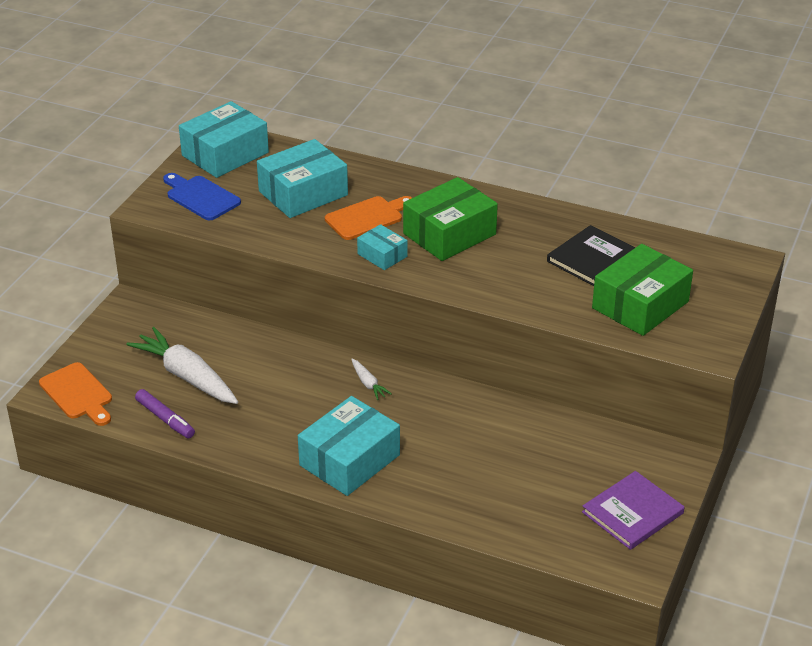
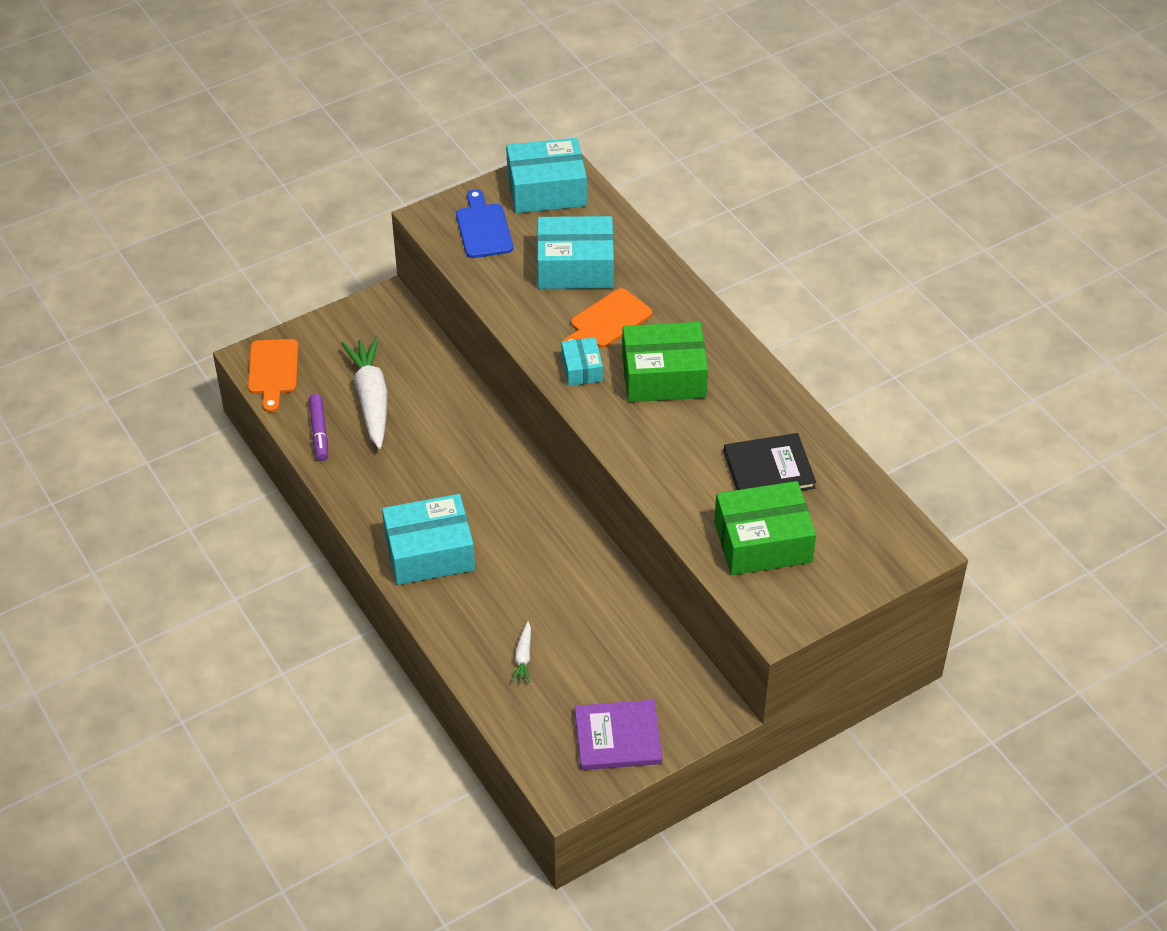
camera: 35 degrees right, 10 degrees up
orange cutting board [325,196,412,240] -> orange cutting board turned 135 degrees clockwise [563,288,652,348]
white carrot [351,359,392,400] -> white carrot moved to [511,621,531,683]

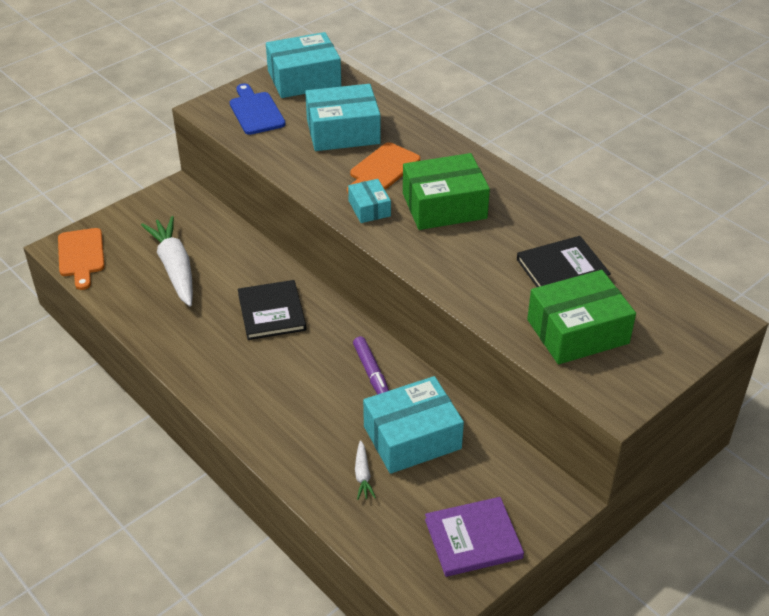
camera: 10 degrees left, 5 degrees down
purple marker [309,394,328,461] -> purple marker moved to [353,336,389,395]
turquoise box [382,494,475,585] -> turquoise box moved to [363,376,464,474]
none -> black book [238,280,306,340]

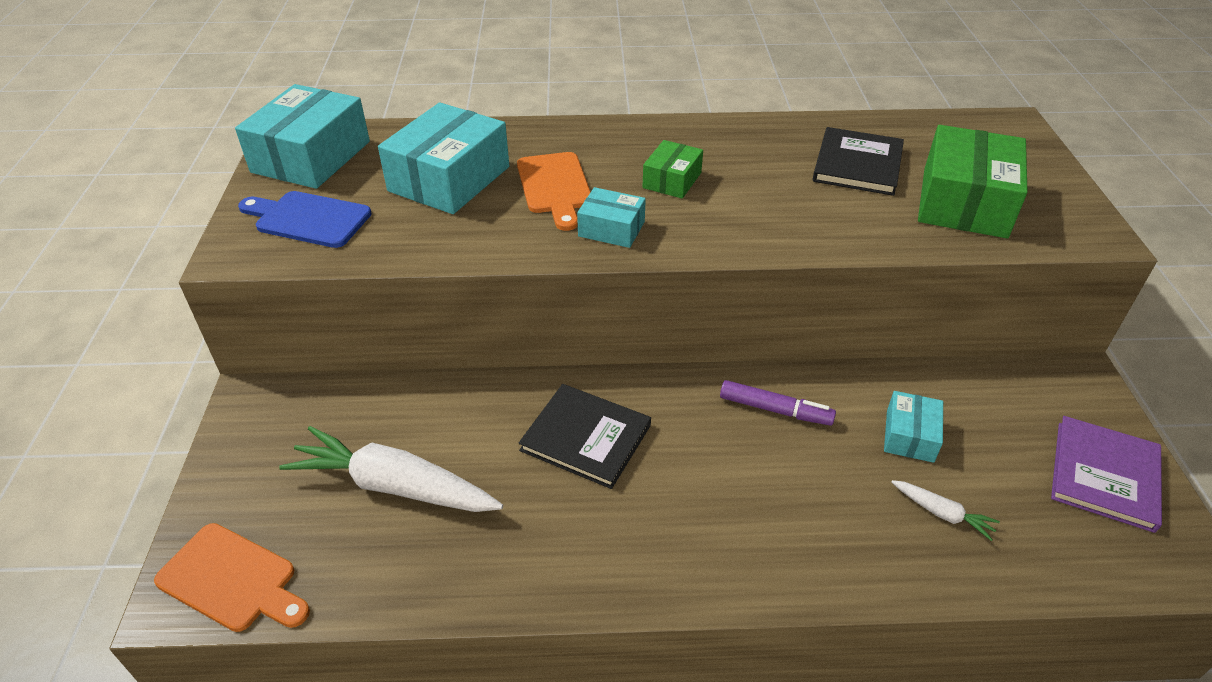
camera: 50 degrees left, 0 degrees up
turquoise box [363,376,464,474] -> turquoise box [884,391,943,463], size x0.53
green box [403,153,490,230] -> green box [642,140,703,199], size x0.53

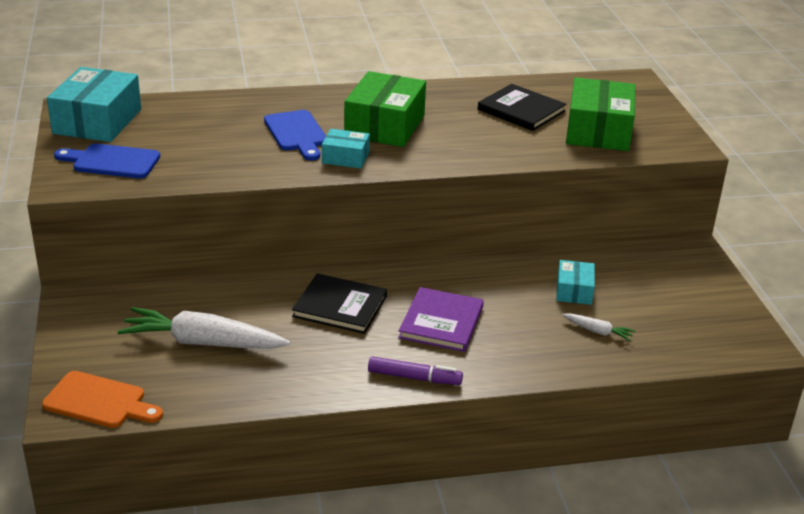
camera: 10 degrees left, 10 degrees down
turquoise box [378,102,509,214] -> none
orange cutting board [517,152,591,231] -> blue cutting board [264,110,326,160]
green box [642,140,703,199] -> green box [344,71,426,147], size x1.89
purple marker [720,380,836,426] -> purple marker moved to [368,356,463,385]
black book [813,127,904,196] -> black book turned 60 degrees counterclockwise [478,84,566,131]
purple book [1051,416,1162,533] -> purple book moved to [398,287,484,352]

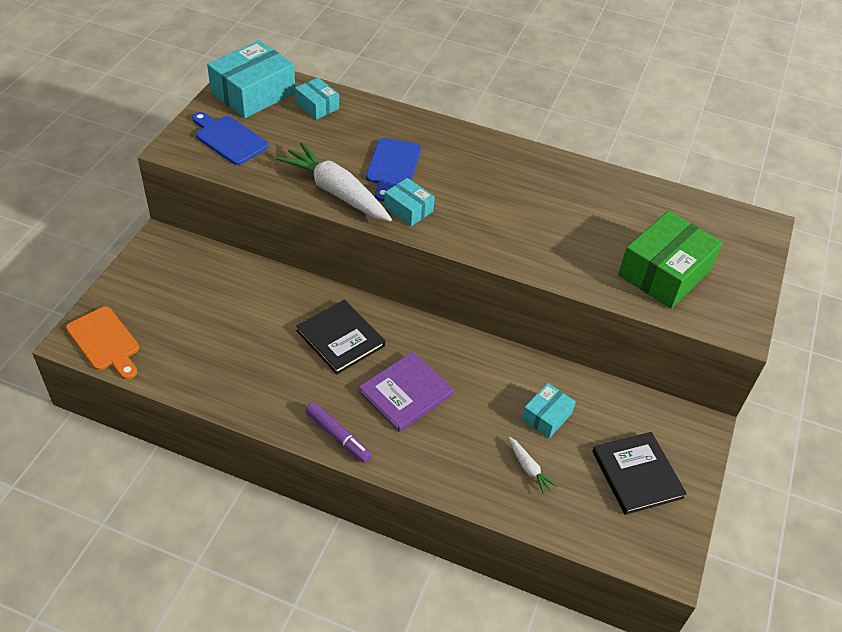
camera: 30 degrees right, 15 degrees up
white carrot [117,307,290,349] -> white carrot moved to [276,142,392,222]
green box [344,71,426,147] -> none
black book [478,84,566,131] -> black book moved to [592,432,687,515]
none -> turquoise box [295,78,339,120]

